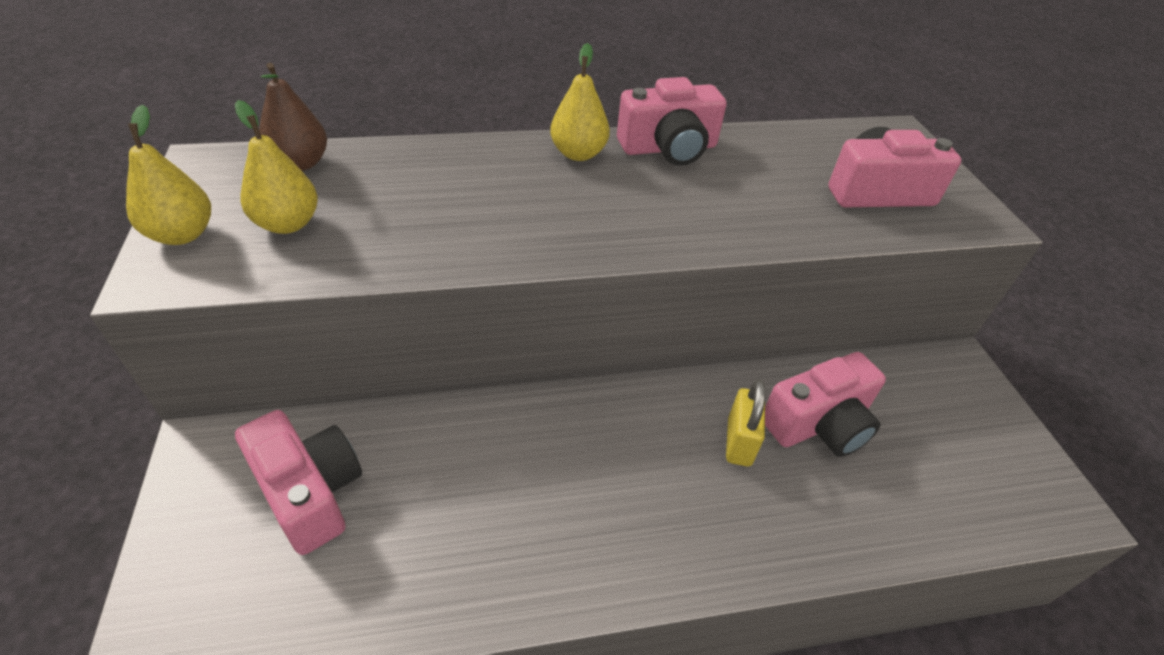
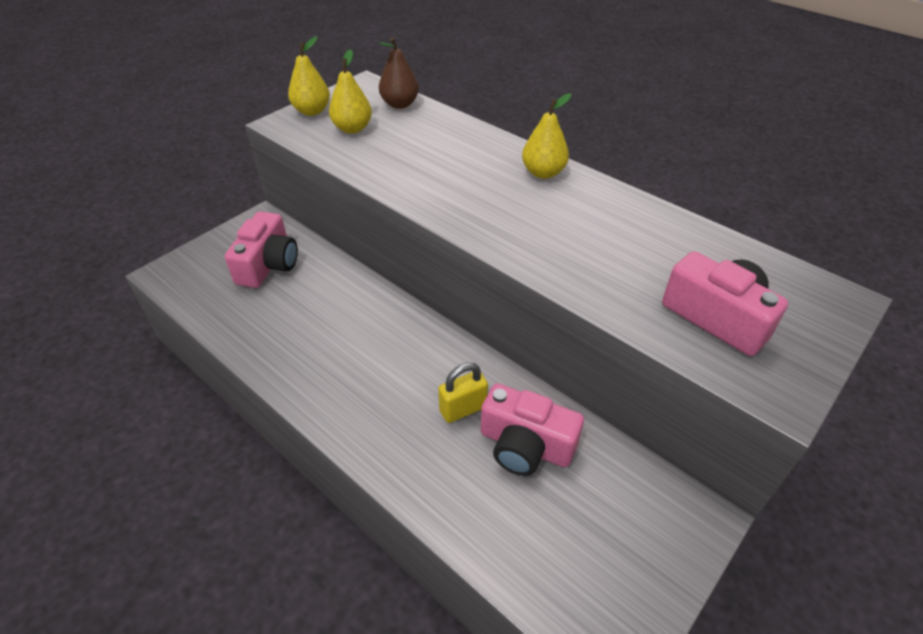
camera: 55 degrees right, 0 degrees up
pink camera [617,77,726,166] -> none

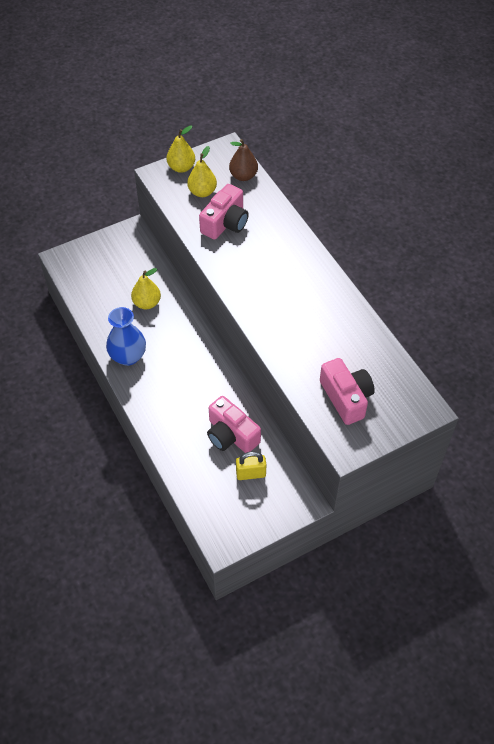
camera: 20 degrees right, 10 degrees up
pink camera [225,211,298,288] -> pink camera moved to [199,184,249,240]
yellow padlock [438,363,488,423] -> yellow padlock moved to [236,451,266,480]
yellow pear [522,93,571,179] -> yellow pear moved to [131,268,161,309]
none -> blue vase [106,307,146,366]

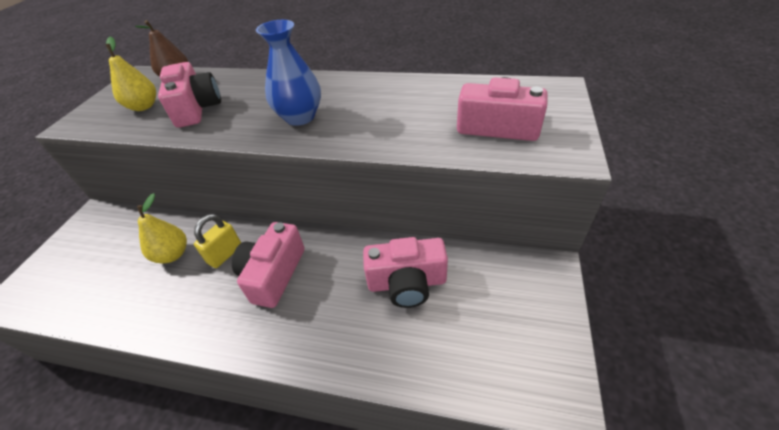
camera: 45 degrees left, 10 degrees down
blue vase [106,307,146,366] -> blue vase moved to [256,20,321,126]
yellow pear [166,125,195,173] -> none
yellow padlock [236,451,266,480] -> yellow padlock moved to [194,214,241,268]
none -> pink camera [232,222,305,308]

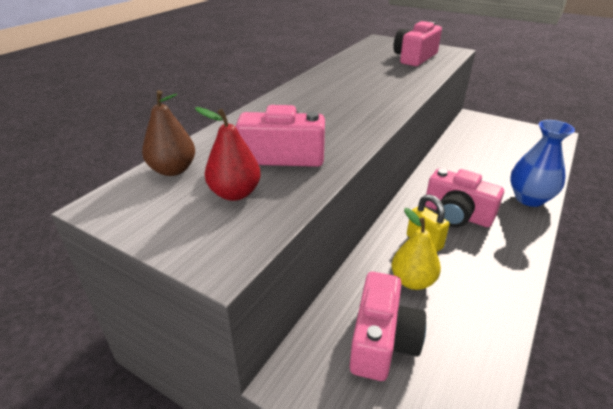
camera: 75 degrees left, 10 degrees down
yellow pear [105,37,156,111] -> red pear [195,107,261,201]
blue vase [256,20,321,126] -> blue vase moved to [510,120,575,207]
pink camera [363,237,448,308] -> pink camera moved to [350,272,426,381]

